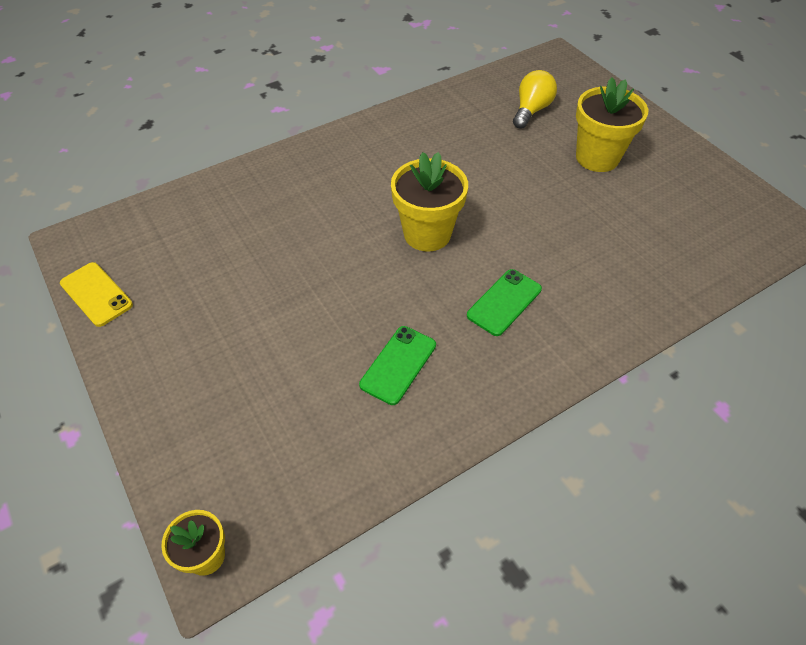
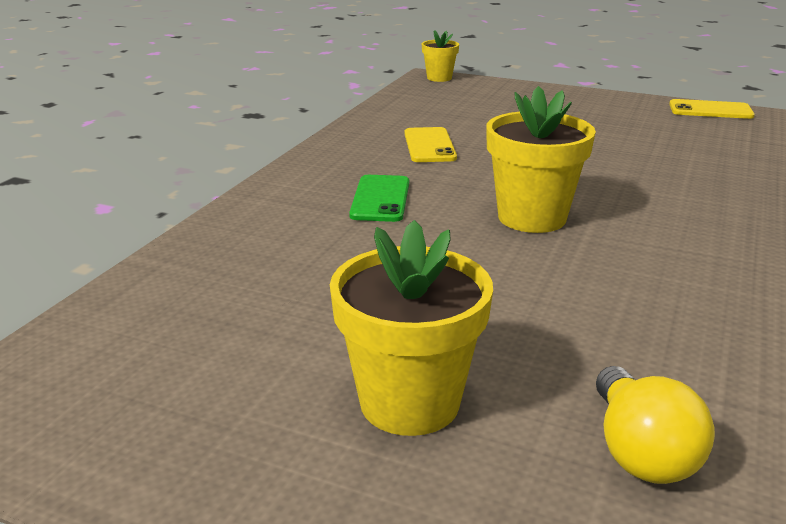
camera: 145 degrees right, 25 degrees down
green phone [359,326,436,405] -> yellow phone [405,127,457,162]

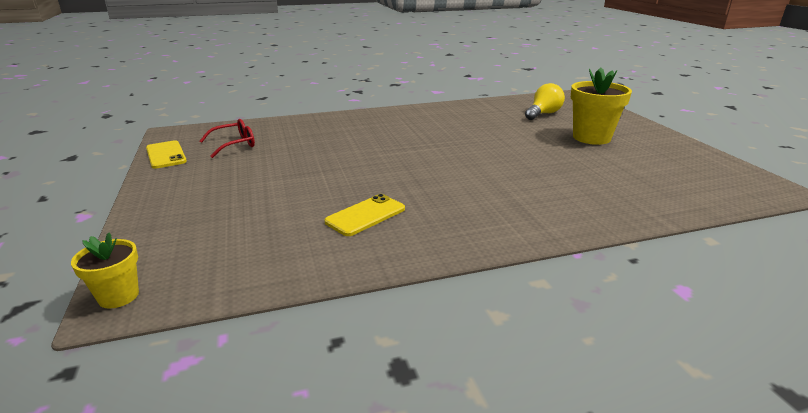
camera: 130 degrees left, 0 degrees up
green phone [349,175,409,222] -> none
yellow flower pot [486,86,596,233] -> none
none -> red glasses [200,119,255,158]

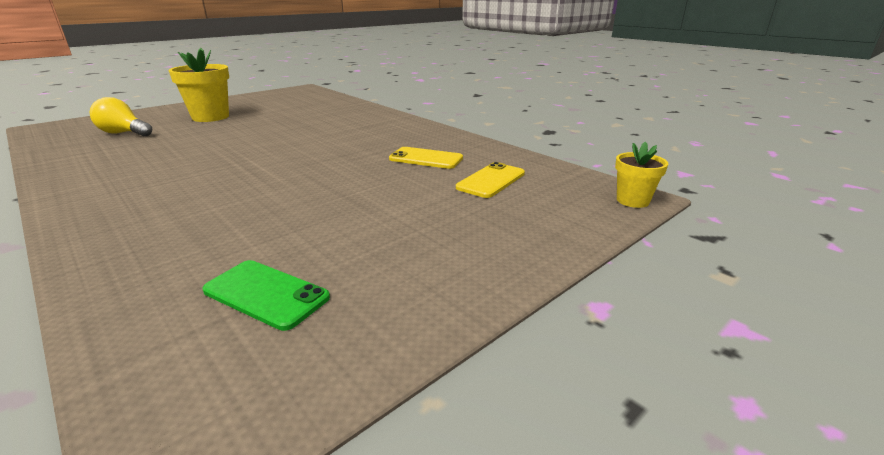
camera: 115 degrees left, 0 degrees up
yellow phone [146,140,187,169] -> yellow phone moved to [456,162,525,198]
red glasses [200,119,255,158] -> green phone [202,260,330,331]

